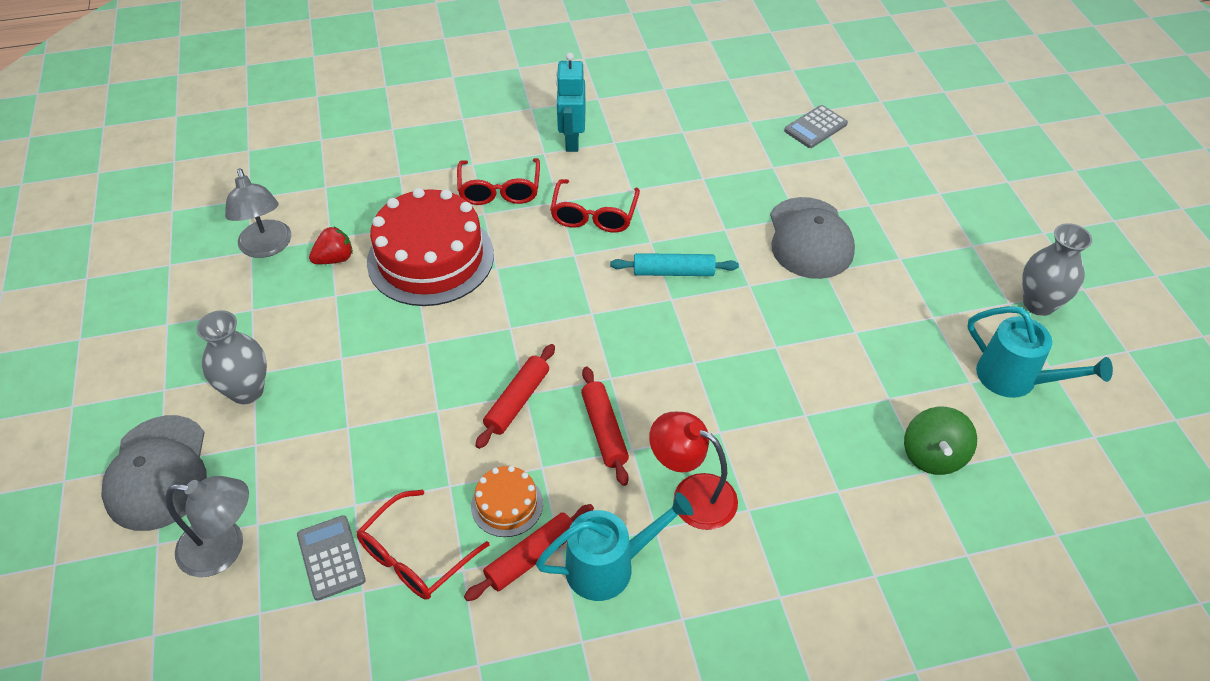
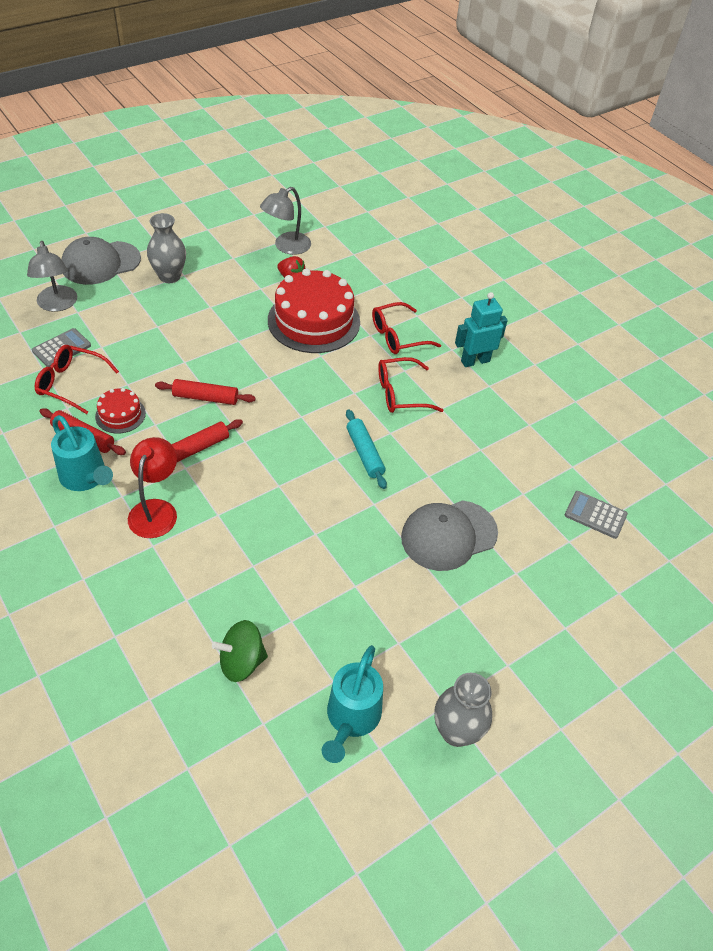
camera: 65 degrees right, 0 degrees up
orange cake [471,466,543,537] -> red cake [95,388,146,434]

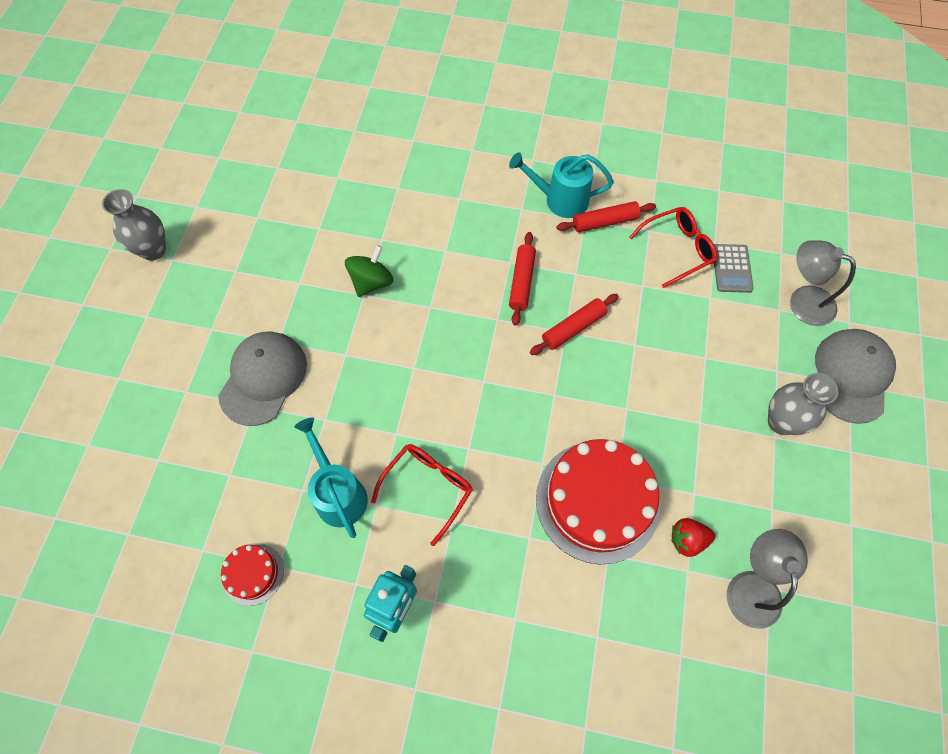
camera: 140 degrees right, 15 degrees up
red cake [95,388,146,434] -> red cake moved to [221,543,284,606]
red lamp [128,437,177,538] -> none
green spinning top [212,620,268,682] -> green spinning top moved to [345,245,394,297]
turquoise watering can [322,645,383,763] -> turquoise watering can moved to [294,417,368,538]
turquoise rolling pin [346,409,387,489] -> none
red glasses [372,302,441,354] -> none
grey calculator [565,491,628,539] -> none

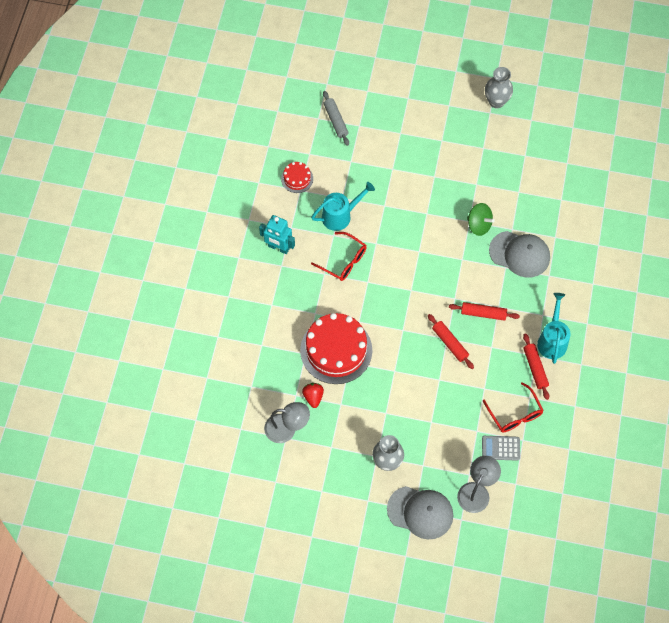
camera: 90 degrees right, 0 degrees up
grey cap [218,332,307,426] -> grey cap moved to [489,231,550,278]
none -> grey rolling pin [323,91,349,146]

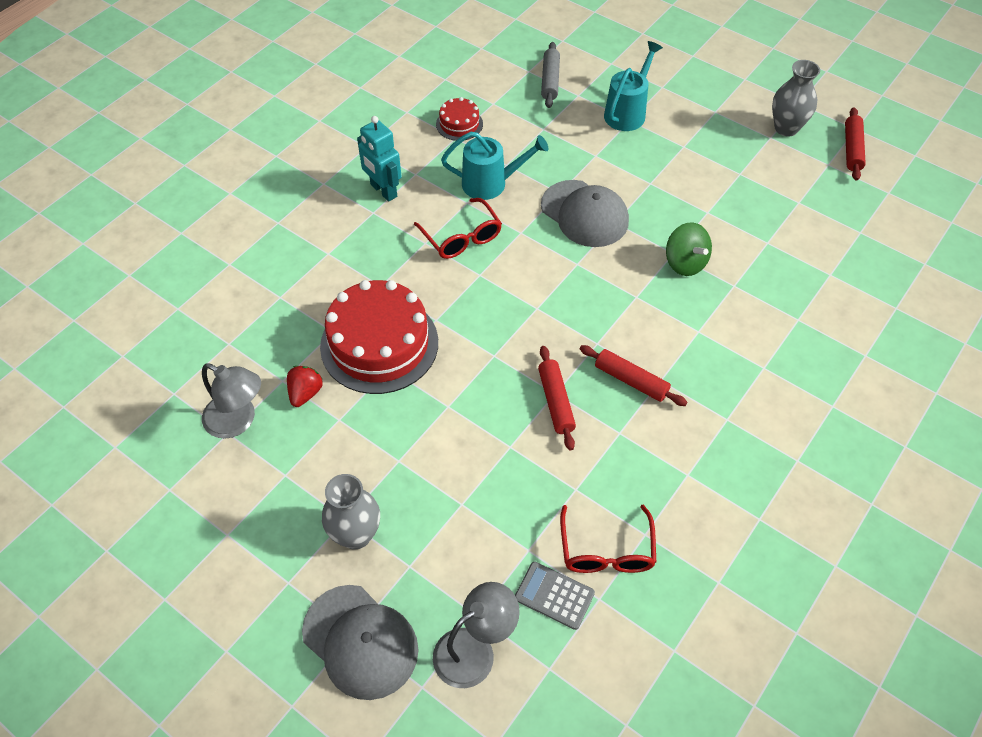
camera: 25 degrees right, 10 degrees down
grey cap [489,231,550,278] -> grey cap moved to [541,180,629,247]
red rolling pin [523,333,549,400] -> red rolling pin moved to [845,107,866,181]
turquoise watering can [537,293,571,364] -> turquoise watering can moved to [604,41,663,131]

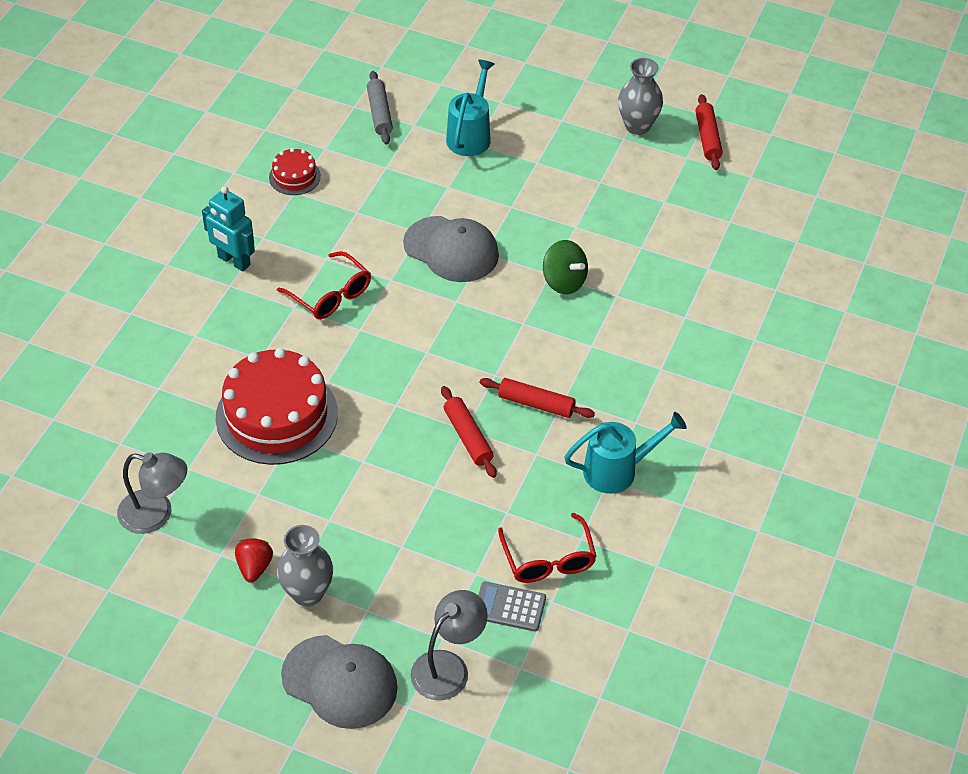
camera: 15 degrees left, 5 degrees down
red strawberry [287,366,323,407] -> red strawberry moved to [235,538,273,583]
turquoise watering can [441,132,549,200] -> turquoise watering can moved to [564,412,687,494]

